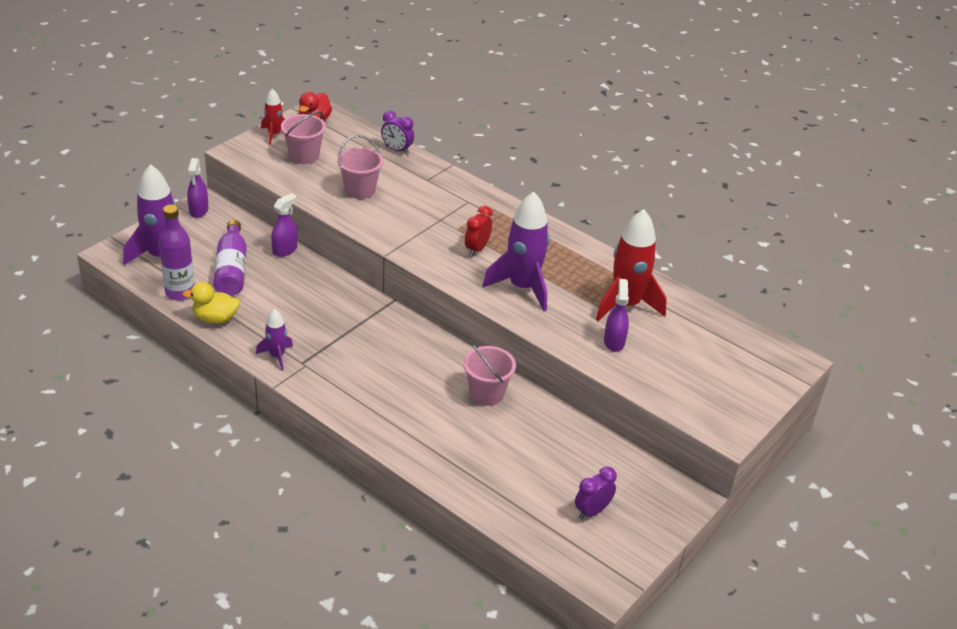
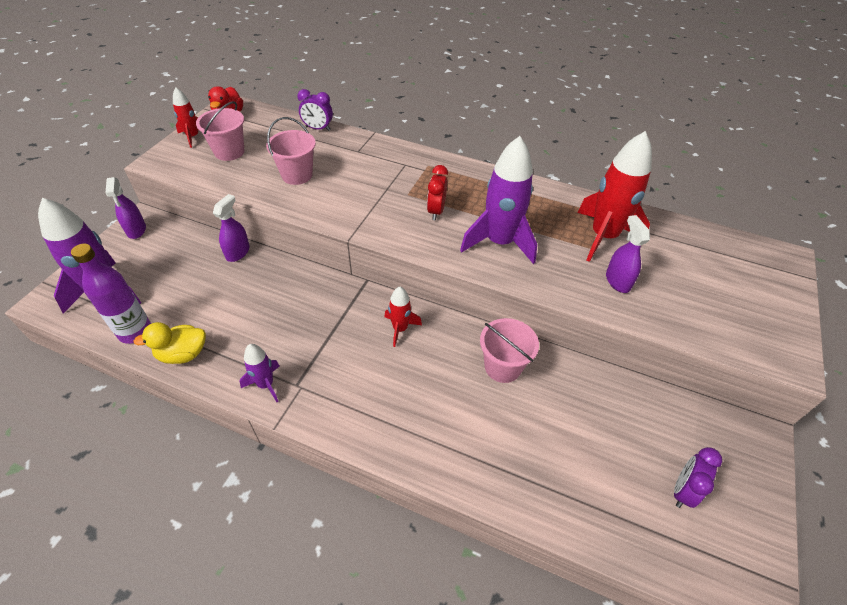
camera: 15 degrees left, 10 degrees up
purple bottle [213,220,247,296] -> none
none -> red rocket [384,286,422,347]

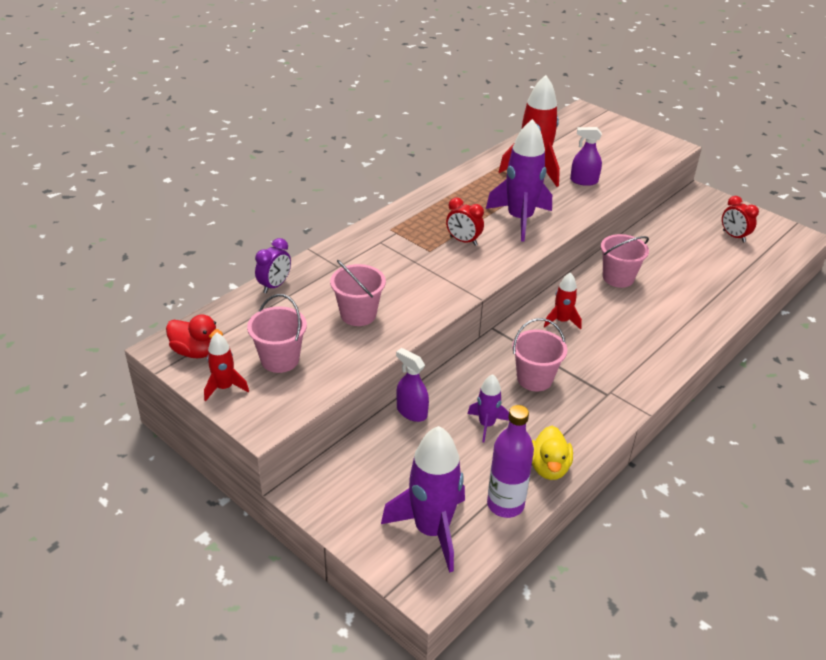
camera: 70 degrees left, 10 degrees down
purple spray bottle [106,177,146,239] -> none
purple rocket [240,344,280,402] -> purple rocket moved to [468,374,509,442]
purple clock [674,447,722,508] -> red clock [722,196,759,243]
none -> pink bucket [512,318,567,391]

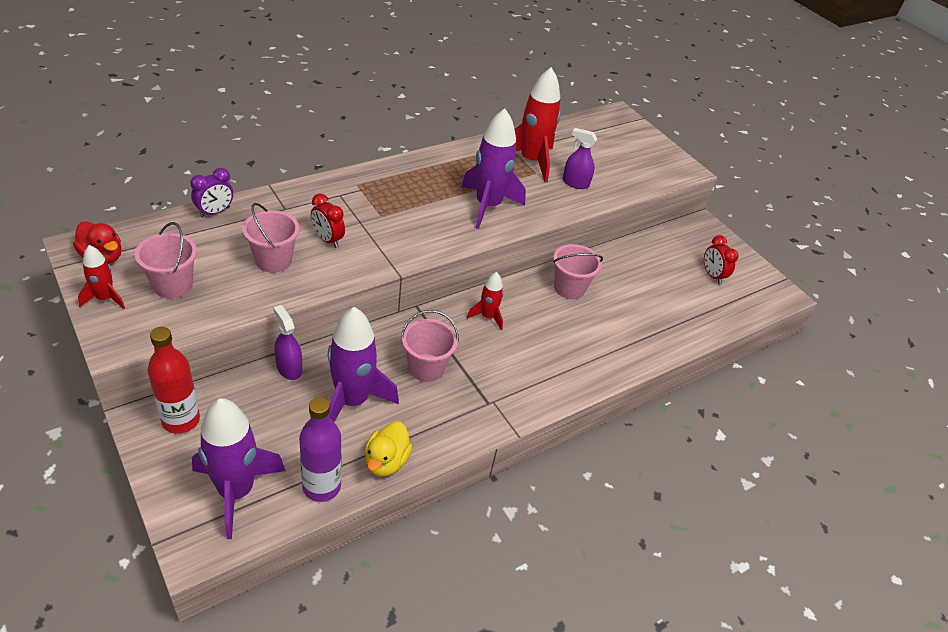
camera: 10 degrees right, 5 degrees up
red clock [446,197,484,246] -> red clock moved to [311,193,345,248]
purple rocket [468,374,509,442] -> purple rocket [328,307,399,422], size x1.92
none -> red bottle [148,327,200,434]

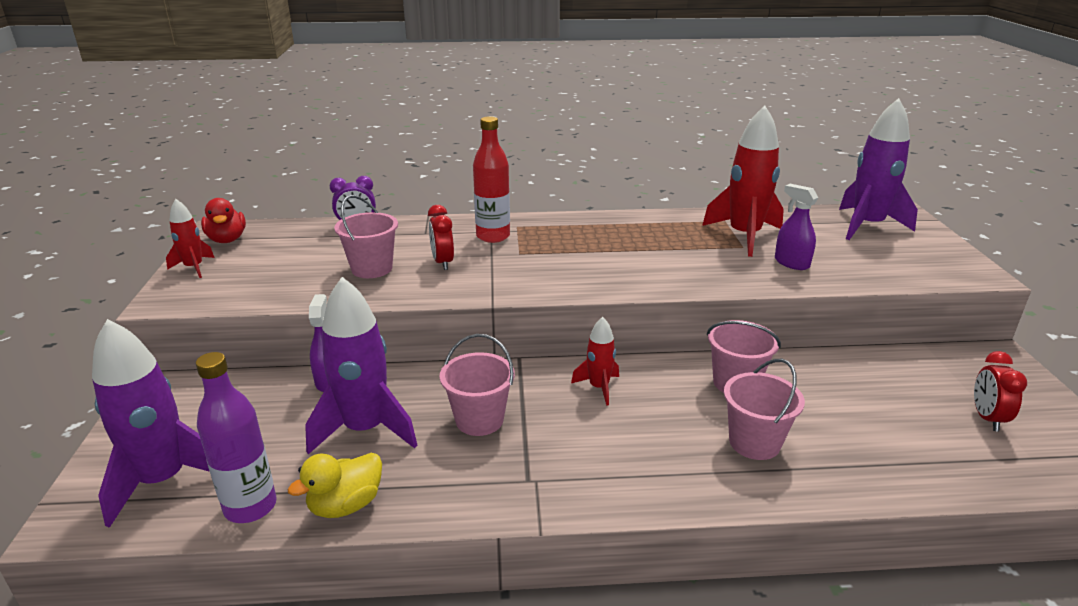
camera: 35 degrees right, 15 degrees down
pink bucket [135,222,197,299] -> pink bucket moved to [724,359,805,460]
red bottle [148,327,200,434] -> red bottle moved to [473,116,510,243]
purple rocket [462,108,526,229] -> purple rocket moved to [839,98,918,240]

